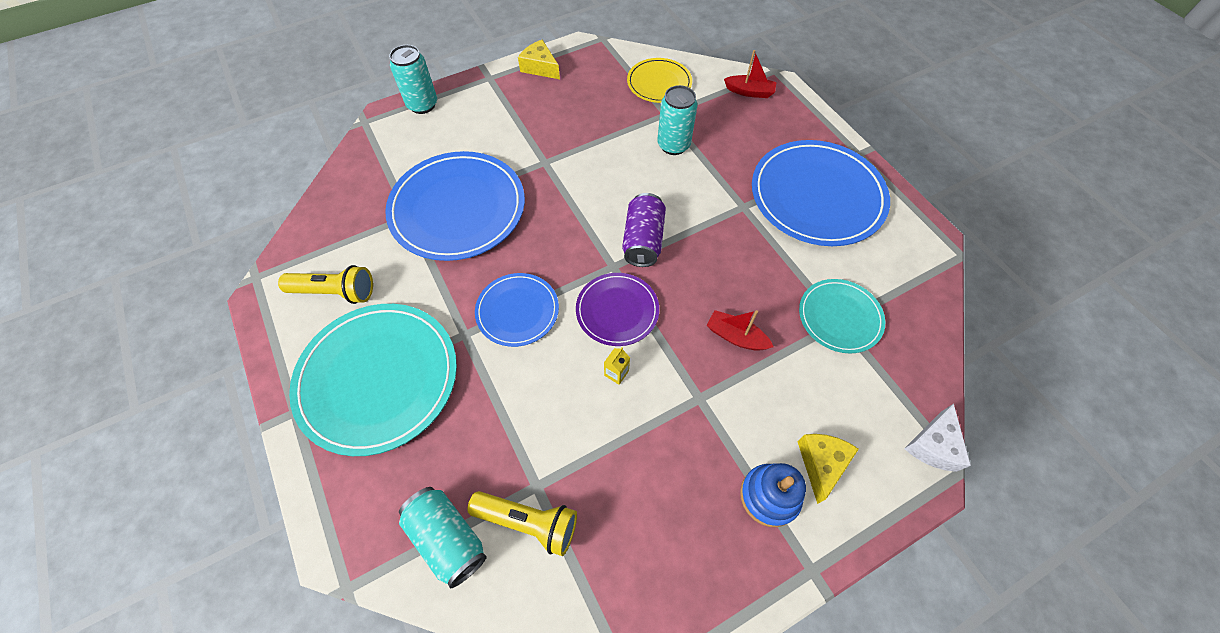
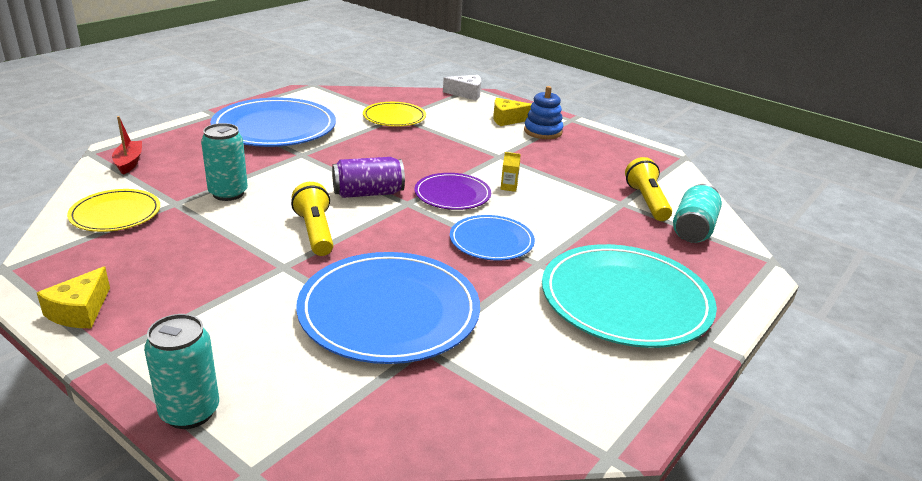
camera: 115 degrees left, 30 degrees down
yellow flashlight [278,265,373,304] -> yellow flashlight moved to [291,182,333,256]
red boat [706,310,774,351] -> none
turquoise plate [799,279,885,353] -> yellow plate [363,102,426,127]

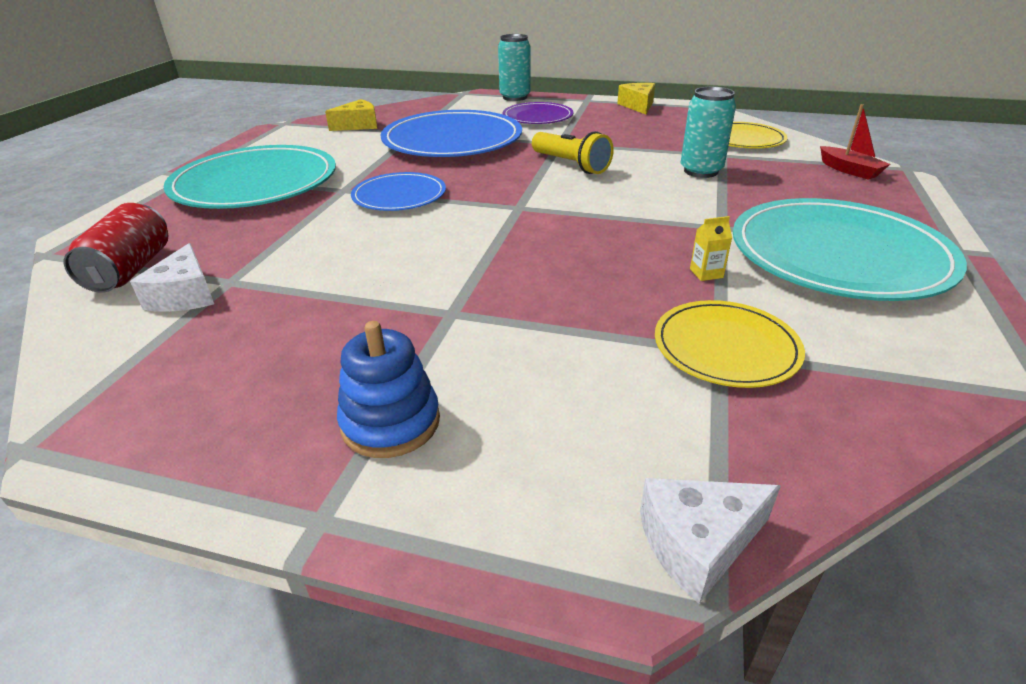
camera: 160 degrees right, 5 degrees up
blue plate [211,98,336,147] -> turquoise plate [733,198,967,301]
purple can [332,157,405,198] -> none
purple plate [414,173,491,210] -> purple plate moved to [503,102,573,124]
yellow cheese [493,98,532,126] -> yellow cheese moved to [325,99,377,131]
yellow carton [501,152,521,192] -> yellow carton moved to [690,216,732,281]
yellow flashlight [625,157,672,221] -> white cheese [130,243,214,312]
turquoise can [673,184,722,243] -> red can [64,203,169,293]

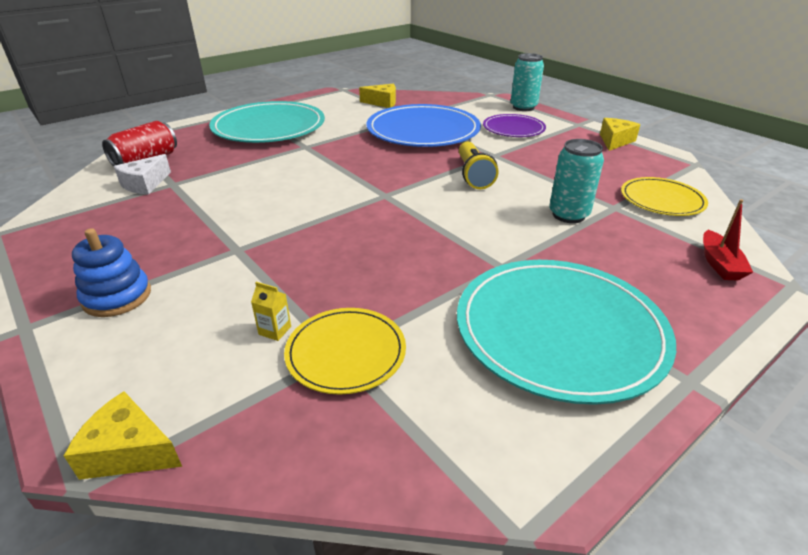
camera: 35 degrees right, 0 degrees up
blue plate [351,172,446,211] -> none
white cheese [640,478,781,603] -> yellow cheese [64,391,182,480]
yellow carton [690,216,732,281] -> yellow carton moved to [251,282,291,341]

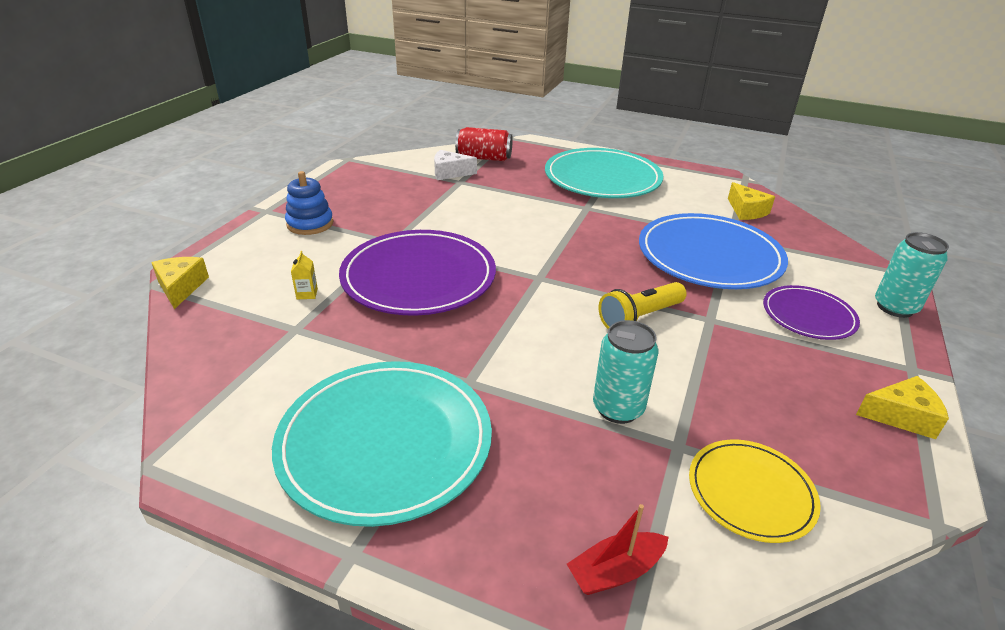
camera: 60 degrees right, 0 degrees up
yellow plate [284,308,406,395] -> none
none -> purple plate [339,230,496,316]

